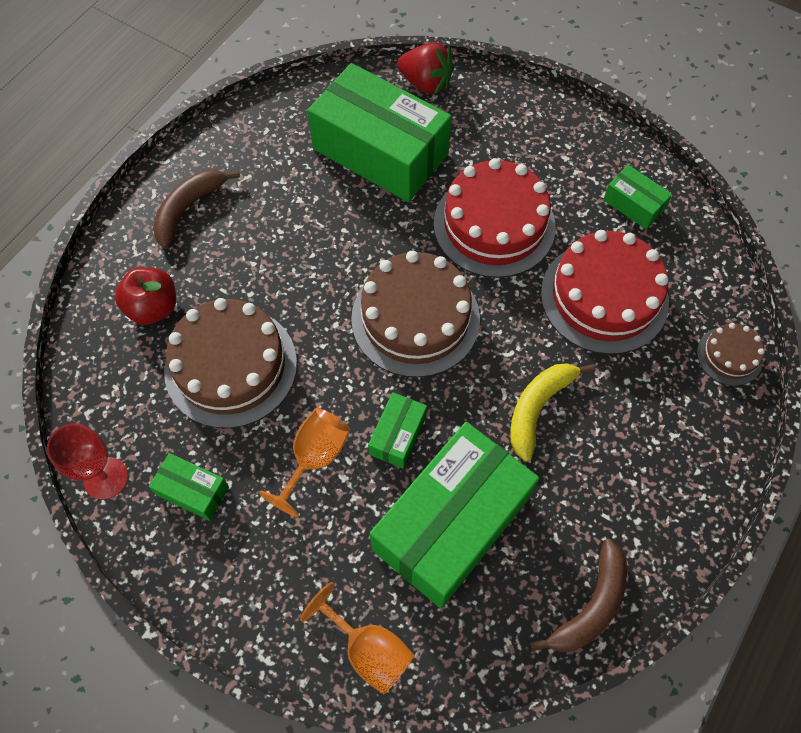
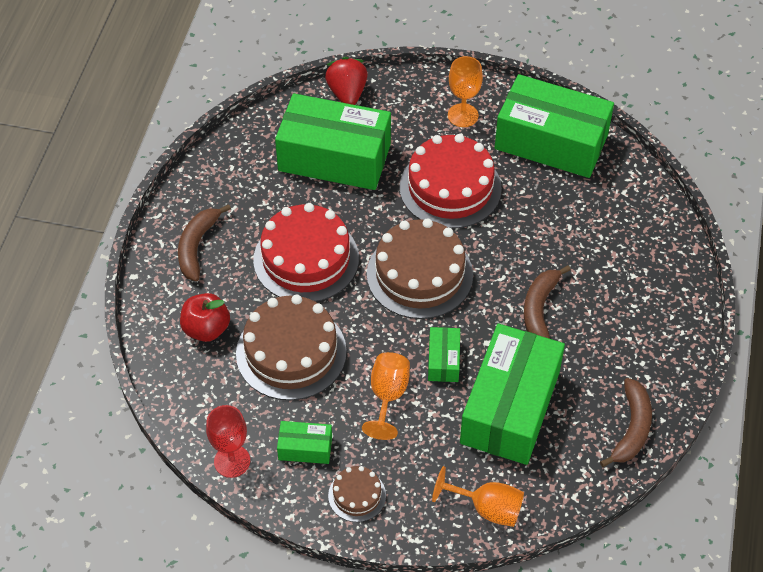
camera: 20 degrees left, 10 degrees down
red strawberry [397,42,454,95] -> red strawberry turned 105 degrees counterclockwise [325,57,368,105]
yellow banana [510,363,594,462] -> brown banana [524,265,571,339]
red cake [541,230,669,354] -> red cake moved to [253,203,359,302]
green box [603,165,672,229] -> green box [495,74,614,178], size x2.27
brown cake [697,323,765,386] -> brown cake moved to [328,466,386,522]
none -> orange goblet [448,56,483,127]

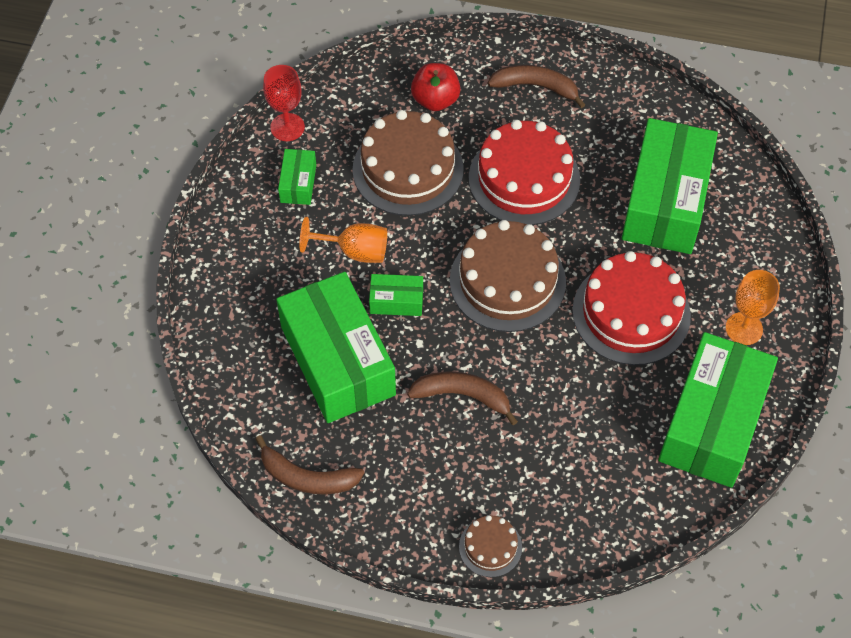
camera: 90 degrees right, 5 degrees up
red strawberry [325,57,368,105] -> none
brown cake [328,466,386,522] -> brown cake moved to [459,515,522,577]
orange goblet [432,466,524,527] -> none
green box [460,324,565,465] -> green box turned 45 degrees clockwise [276,272,396,423]

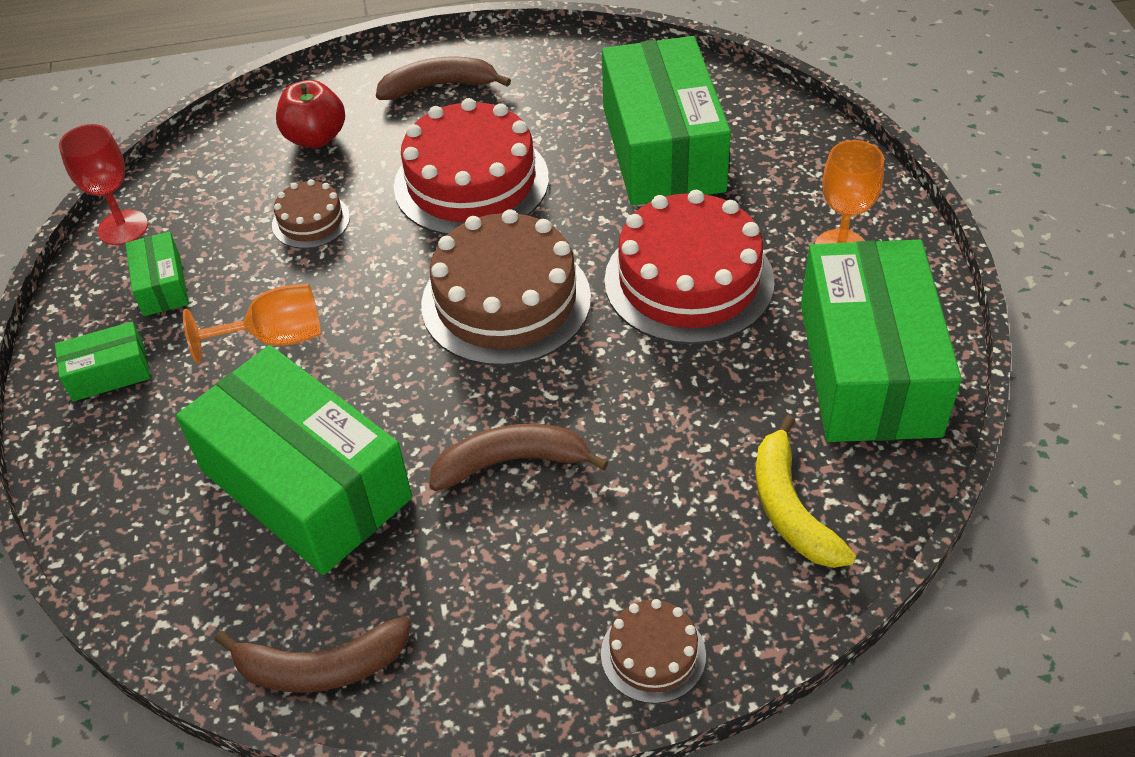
camera: 20 degrees left, 10 degrees down
brown cake [352,110,464,216] -> brown cake [272,179,350,249], size x0.49
green box [369,274,423,316] -> green box moved to [55,322,151,401]
none -> yellow banana [755,415,856,568]

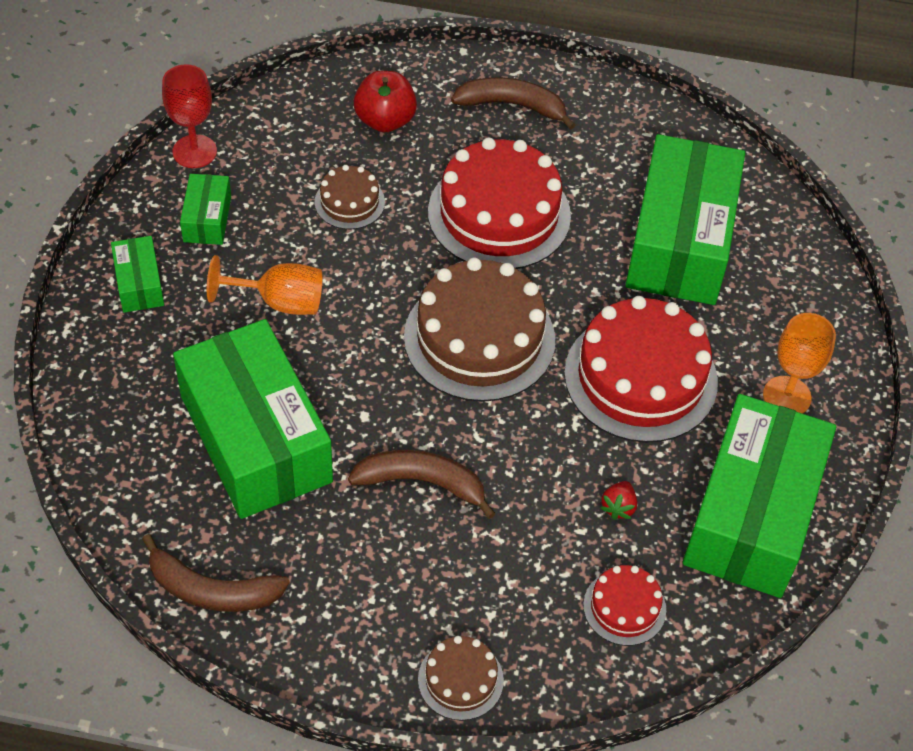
camera: 15 degrees right, 5 degrees up
green box [55,322,151,401] -> green box turned 75 degrees clockwise [111,236,164,313]
yellow banana [755,415,856,568] -> red cake [583,565,666,646]
none -> red strawberry [600,481,637,520]

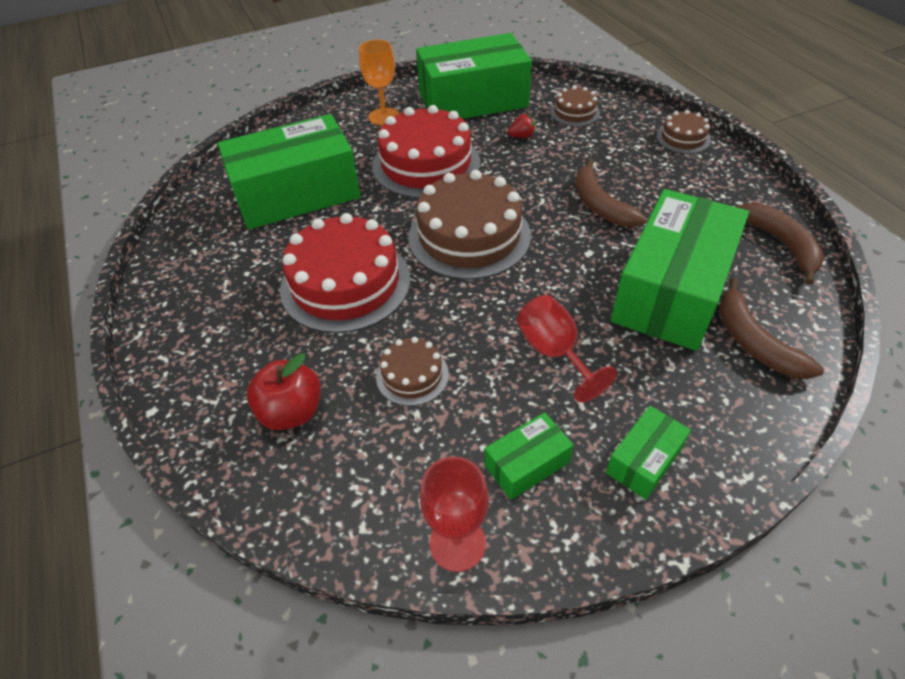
camera: 120 degrees left, 5 degrees down
orange goblet [207,255,322,315] -> red goblet [517,295,617,403]
brown banana [451,78,575,130] -> brown banana moved to [719,278,824,379]
red cake [583,565,666,646] -> brown cake [550,86,600,126]

